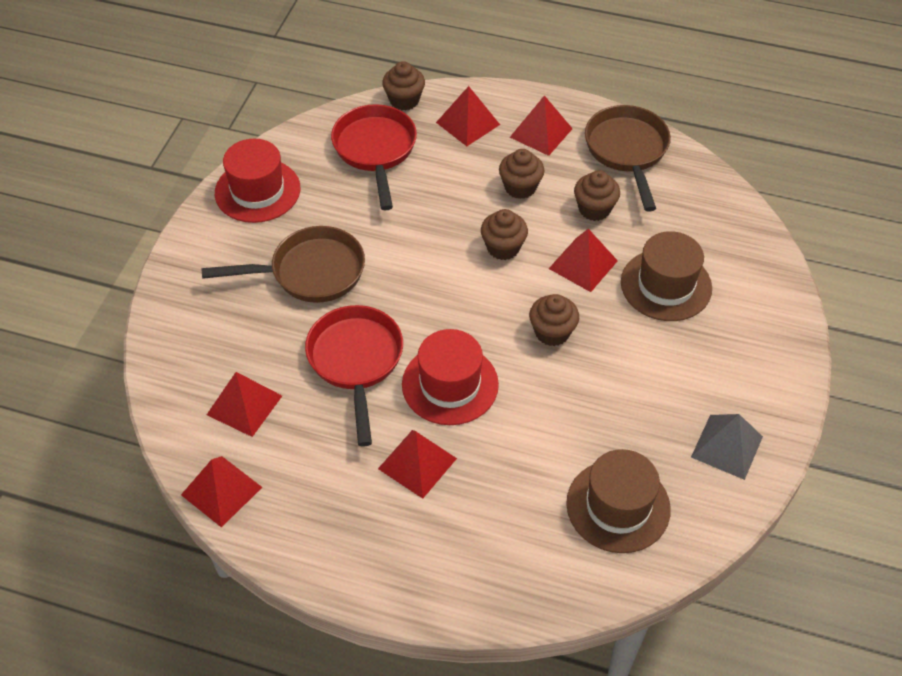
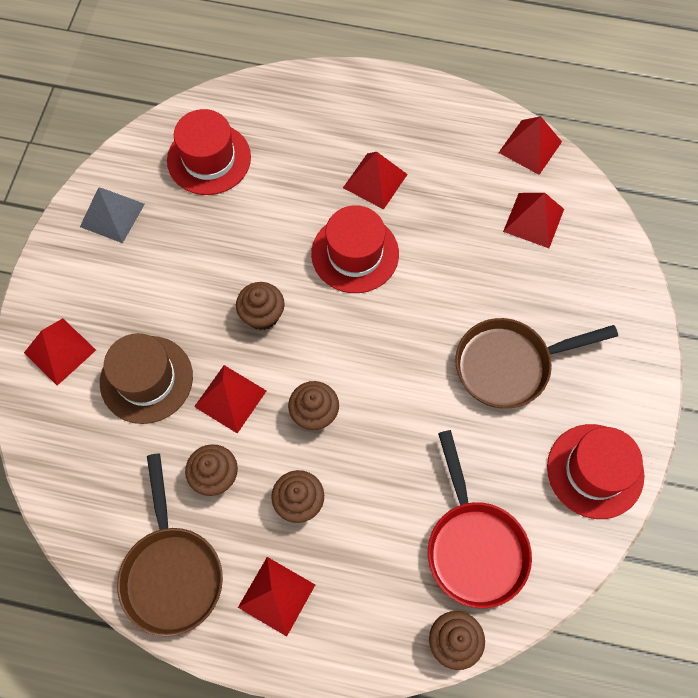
camera: 175 degrees right, 15 degrees up
red pan [305,305,403,447] -> none
red pyramid [436,86,500,146] -> red pyramid moved to [24,318,96,386]
brown hat [566,449,671,553] -> red hat [167,109,251,195]

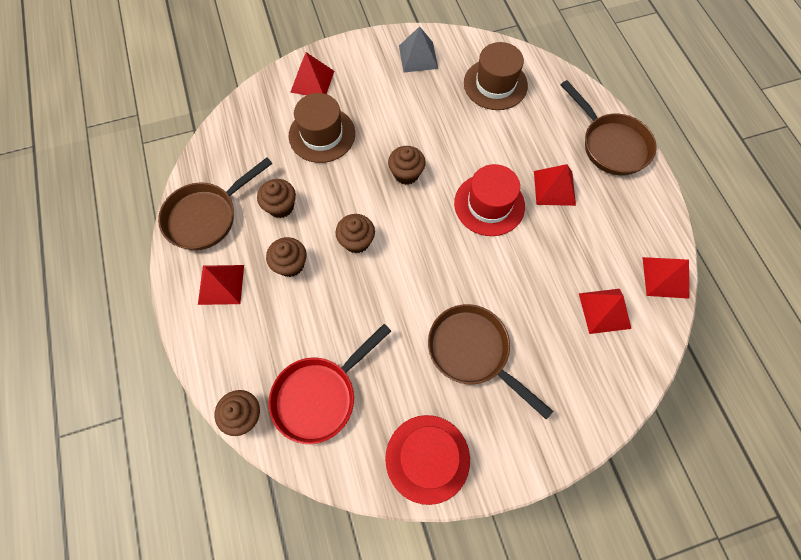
camera: 60 degrees right, 0 degrees up
red hat [167,109,251,195] -> brown hat [464,42,528,110]
red pyramid [194,365,267,433] -> none
none -> brown pan [561,80,656,175]

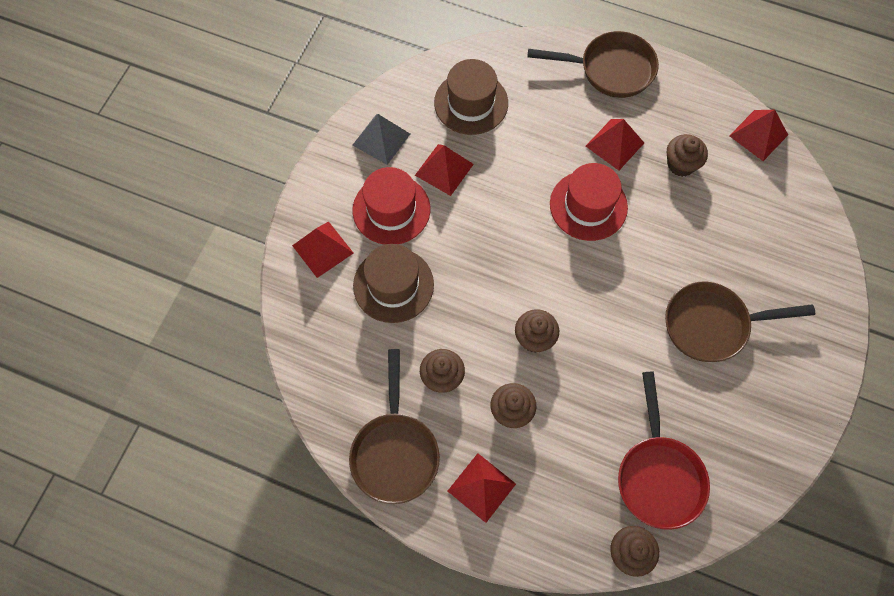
camera: 50 degrees left, 0 degrees up
red hat [385,415,470,505] -> red hat moved to [353,167,430,245]
brown cupcake [388,146,426,185] -> brown cupcake moved to [667,134,708,177]
red pyramid [579,289,631,334] -> red pyramid moved to [415,144,474,196]

